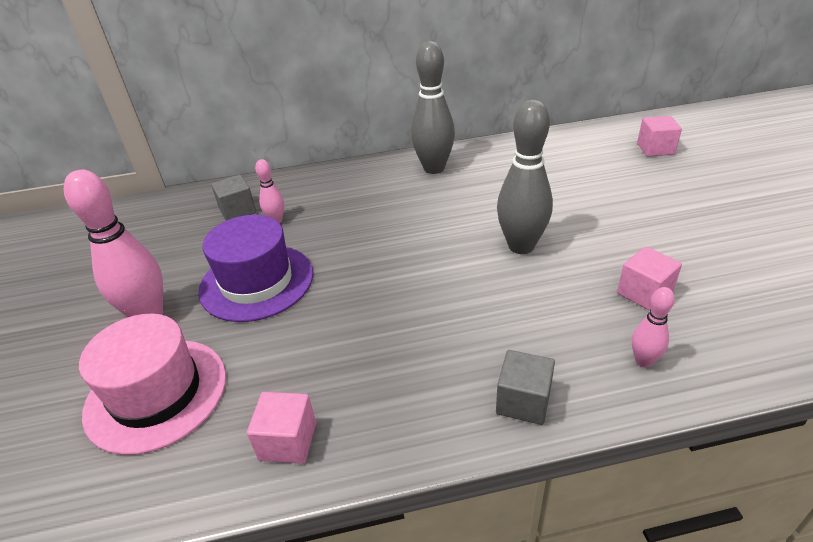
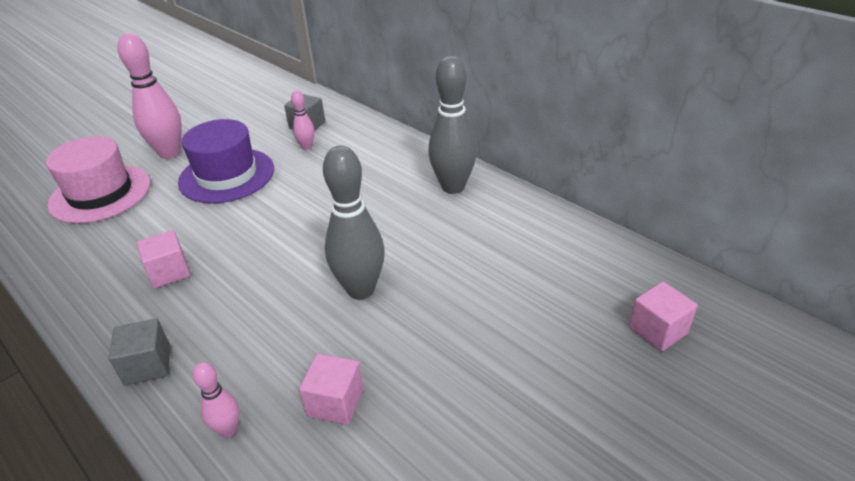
camera: 55 degrees right, 0 degrees up
pink cube [247,392,316,464] -> pink cube moved to [137,230,191,288]

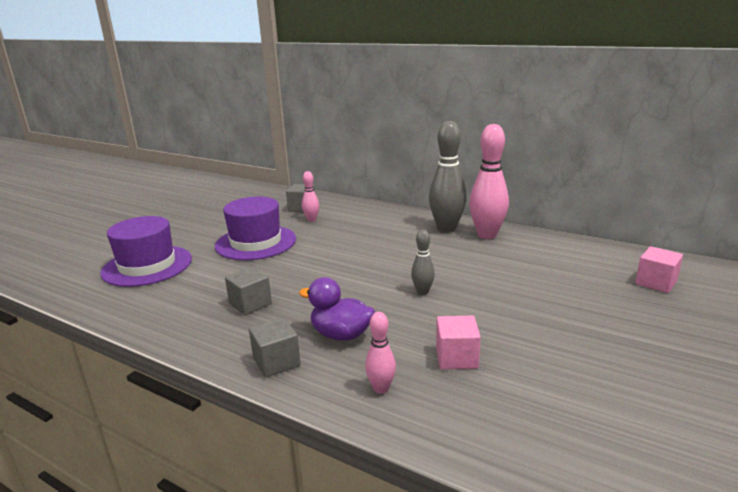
camera: 15 degrees left, 15 degrees down
pink hat [46,136,151,223] -> purple hat [100,216,192,287]
pink bowling pin [117,33,182,159] -> pink bowling pin moved to [469,124,509,239]
pink cube [137,230,191,288] -> grey cube [225,267,272,315]
grey bowling pin [323,146,385,300] -> grey bowling pin [411,230,435,295], size x0.50
none -> purple duck [299,277,375,341]

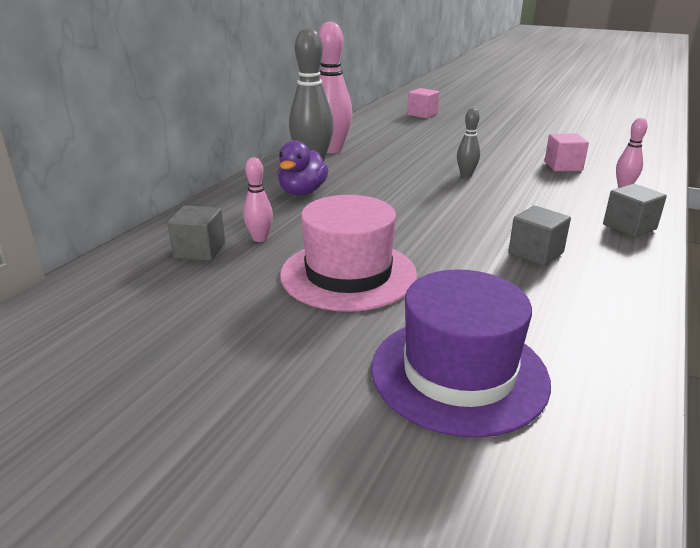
camera: 95 degrees left, 5 degrees up
purple hat [215,197,296,260] -> pink hat [280,195,417,312]
purple duck [299,277,375,341] -> purple duck moved to [278,140,329,195]

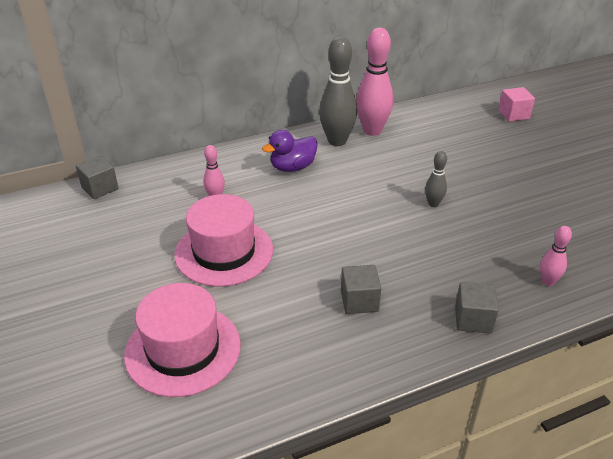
camera: 40 degrees right, 10 degrees up
grey cube [167,205,225,261] -> grey cube moved to [76,155,119,199]
purple hat [371,269,551,438] -> pink hat [124,283,241,397]
pink cube [545,133,589,172] -> none

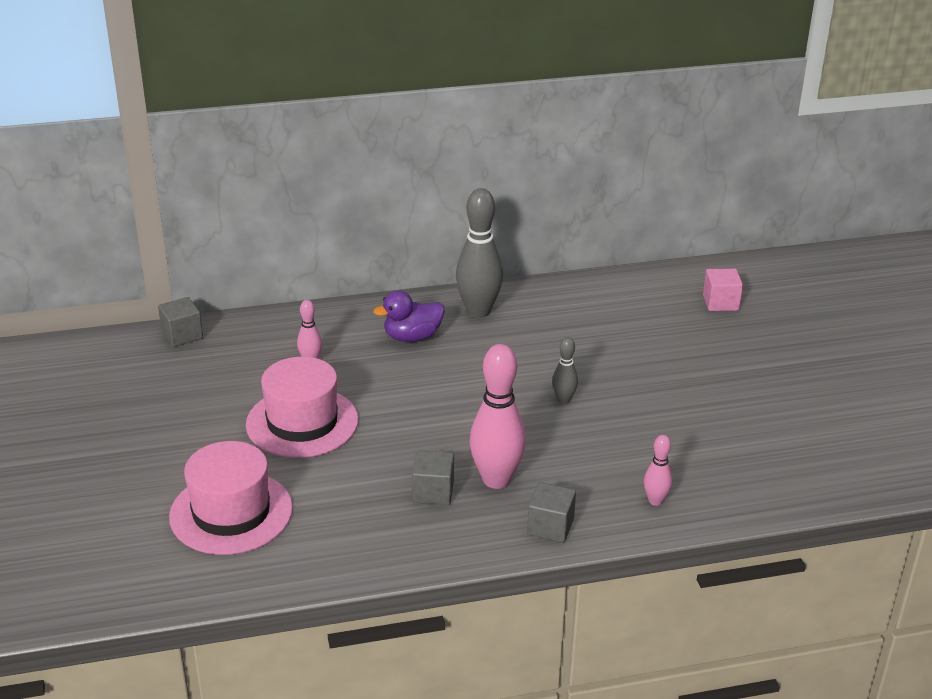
camera: 10 degrees right, 5 degrees down
pink bowling pin [356,28,393,136] -> pink bowling pin moved to [469,344,526,489]

